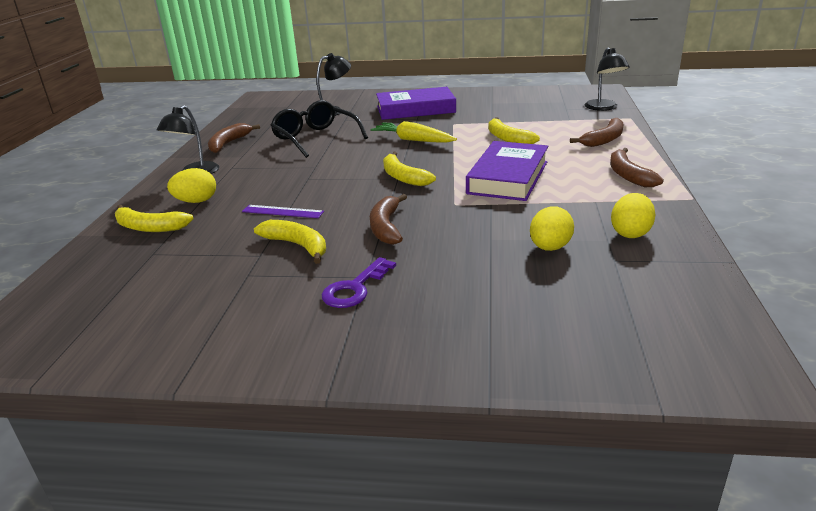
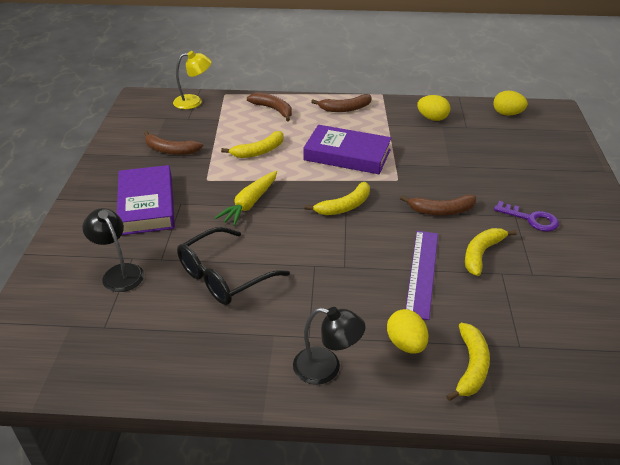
camera: 95 degrees left, 10 degrees up
brown banana [208,123,260,153] -> brown banana moved to [144,131,203,155]
purple ruler [242,205,324,218] -> purple ruler [405,231,438,320], size x1.62
yellow egg [530,206,574,251] -> yellow egg moved to [493,91,528,116]
black lamp [585,48,630,111] -> yellow lamp [173,51,212,109]

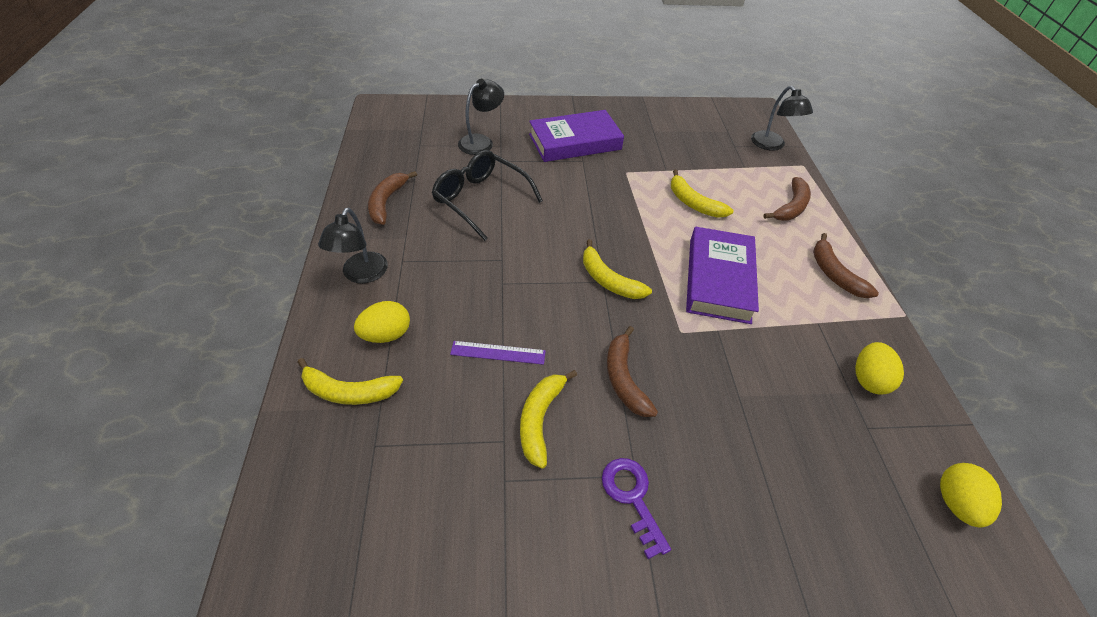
camera: 80 degrees right, 10 degrees up
brown banana [144,131,203,155] -> brown banana moved to [368,171,417,225]
yellow lamp [173,51,212,109] -> black lamp [751,86,813,151]
yellow carrot [215,171,277,226] -> none
purple ruler [405,231,438,320] -> purple ruler [450,341,546,365], size x0.62
yellow banana [465,228,517,276] -> yellow banana turned 105 degrees counterclockwise [520,370,577,469]
purple key [494,201,559,232] -> purple key turned 135 degrees clockwise [602,458,671,559]

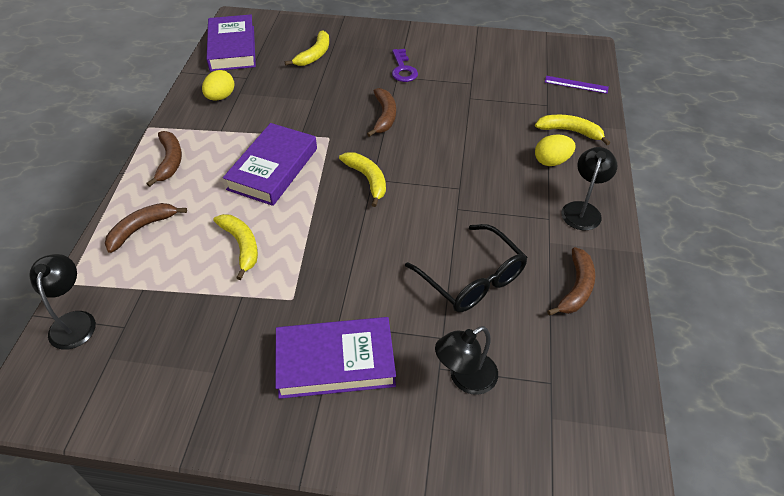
camera: 165 degrees left, 0 degrees up
purple ruler [450,341,546,365] -> purple ruler moved to [545,76,609,94]
yellow banana [520,370,577,469] -> yellow banana moved to [285,31,329,66]
yellow egg [940,463,1002,528] -> purple book [207,14,256,71]

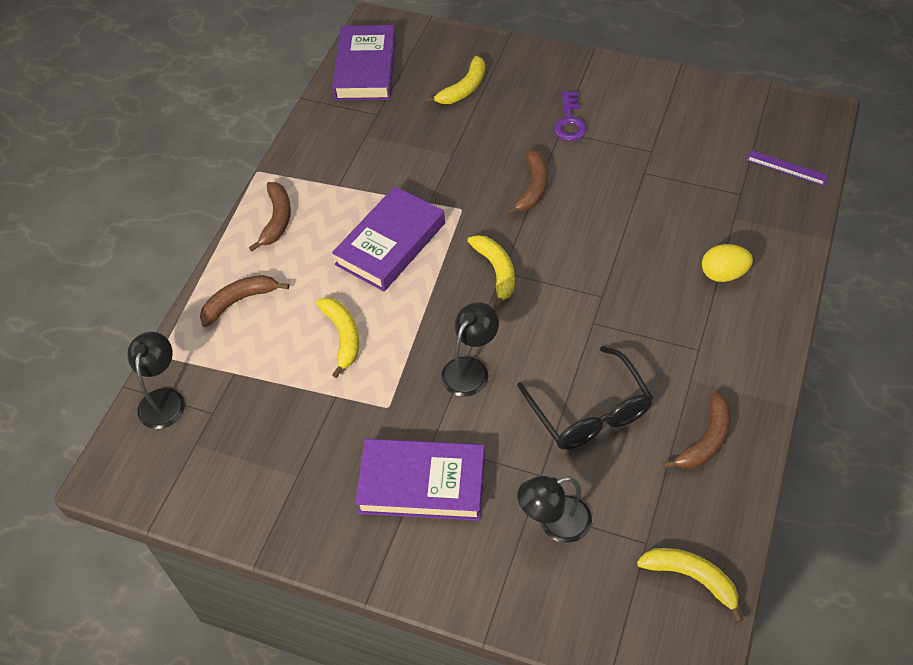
camera: 15 degrees right, 5 degrees up
yellow egg [202,70,234,101] -> none
yellow banana [535,115,610,145] -> yellow banana moved to [637,548,743,623]
black lamp [561,147,617,230] -> black lamp moved to [441,302,499,397]

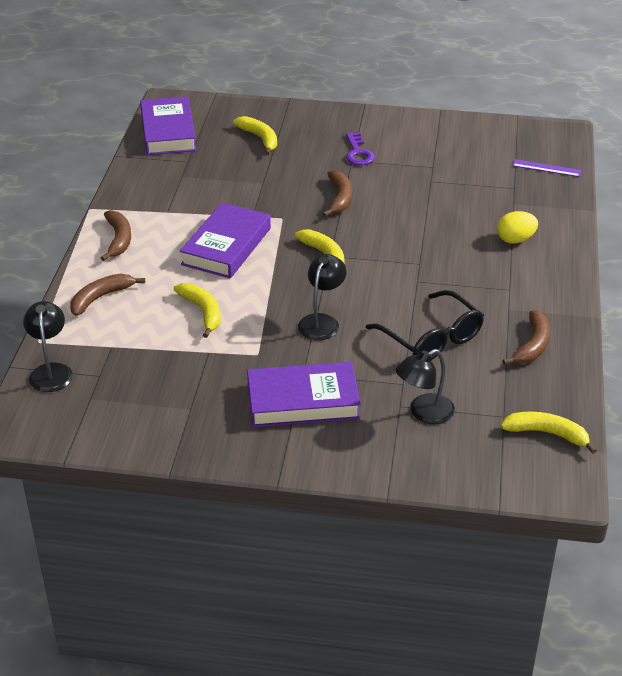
camera: 15 degrees left, 15 degrees down
yellow banana [425,56,485,104] -> yellow banana turned 60 degrees counterclockwise [233,116,277,155]

